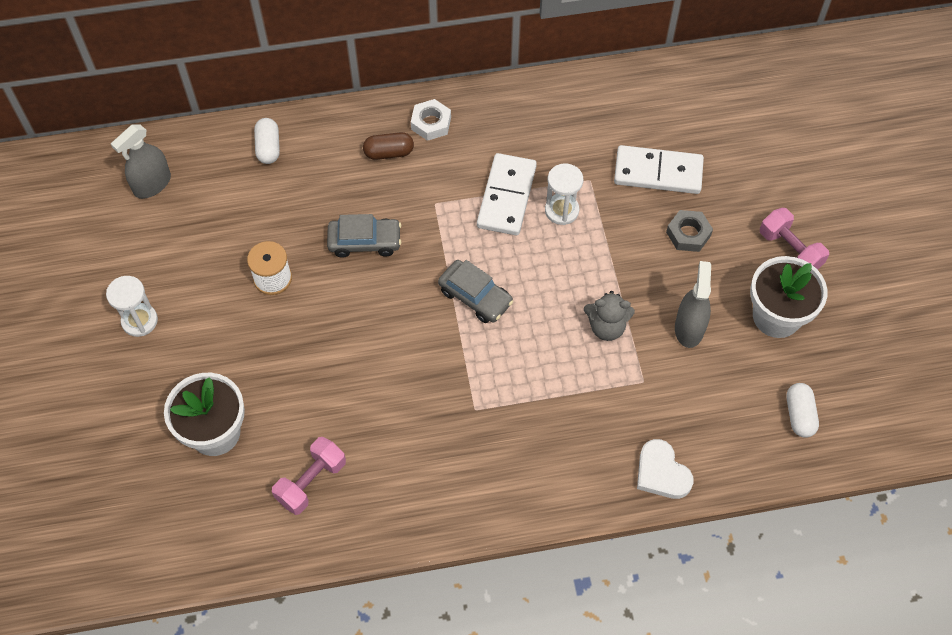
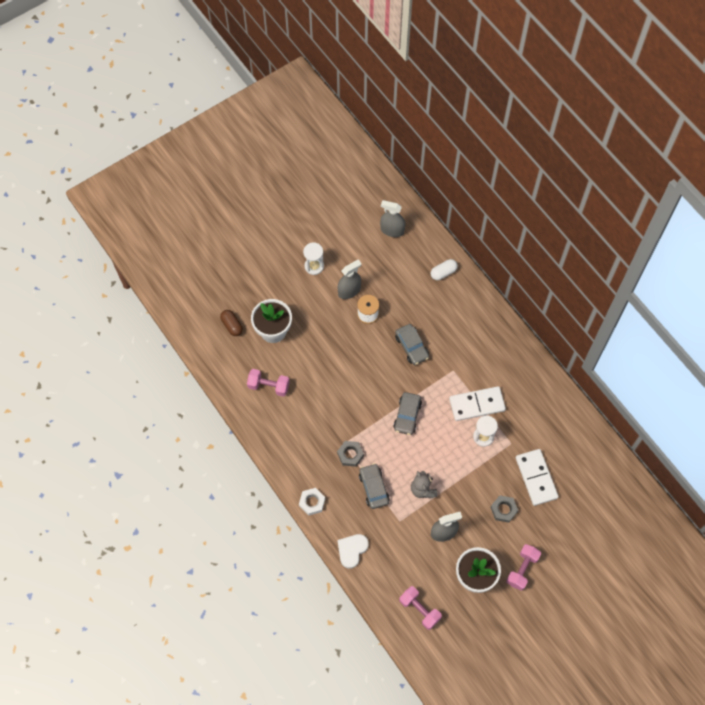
camera: 65 degrees right, 5 degrees up
brown capsule [363,132,414,160] -> brown capsule moved to [220,310,243,336]
white nut [411,99,451,141] -> white nut moved to [299,488,325,515]
white capsule [787,383,819,438] -> pink dumbbell [399,586,442,630]
none -> grey nut [337,441,364,467]
none -> grey spray bottle [338,259,361,299]
none -> grey car [359,463,390,509]

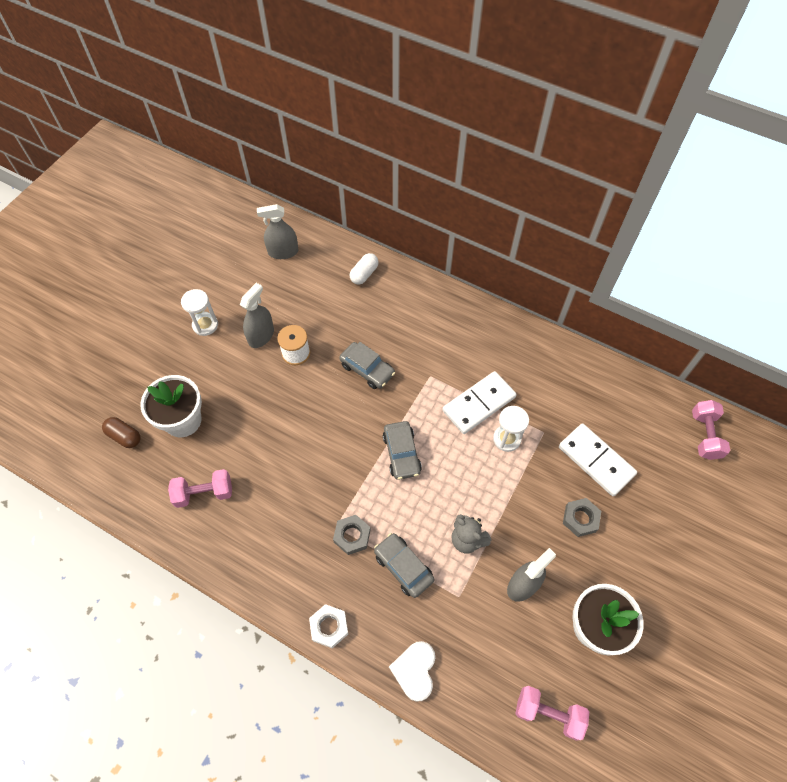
camera: 25 degrees left, 5 degrees down
pink dumbbell [506,544,541,591] -> pink dumbbell moved to [692,400,730,460]

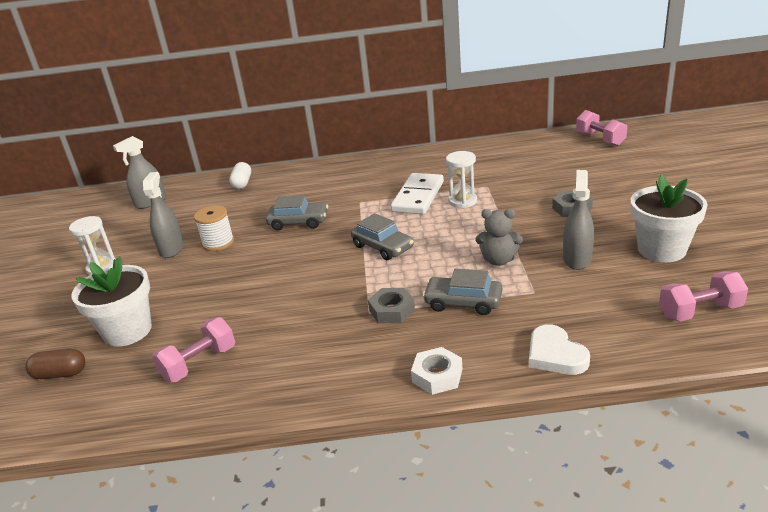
camera: 30 degrees left, 30 degrees down
white domino [559,423,637,496] -> none

